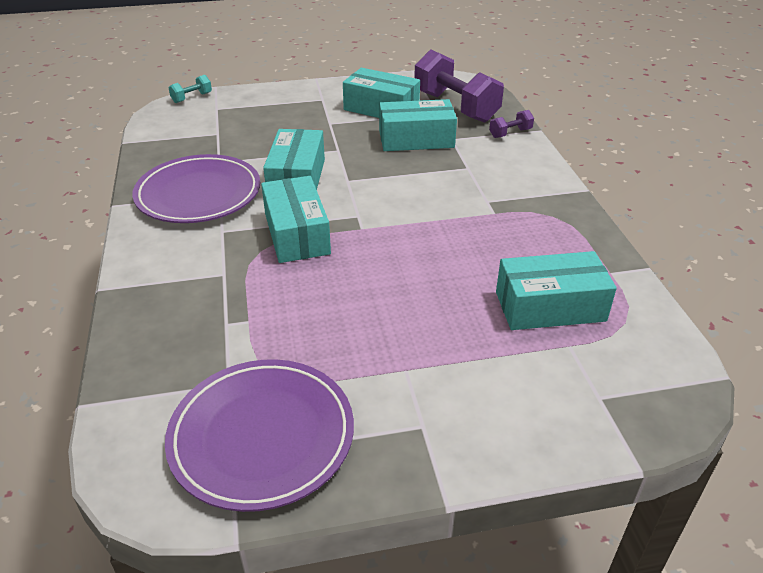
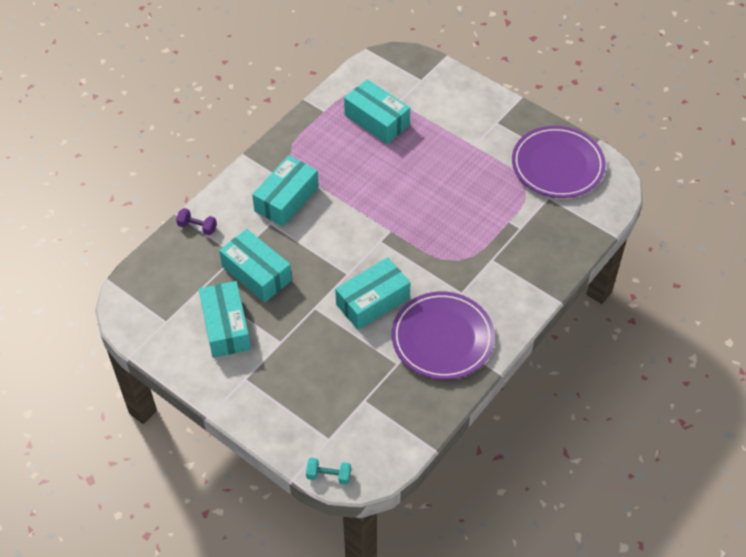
camera: 130 degrees left, 15 degrees up
turquoise box [261,176,331,263] -> turquoise box moved to [252,155,319,227]
purple dumbbell [414,50,504,123] -> none

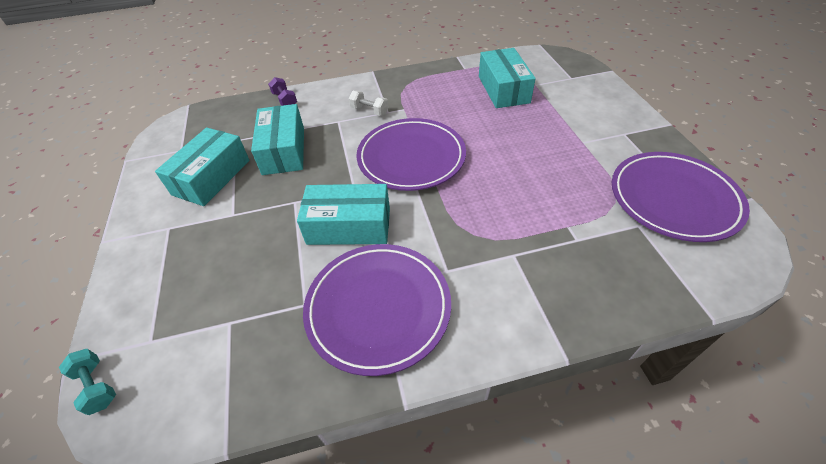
camera: 40 degrees right, 5 degrees down
turquoise box [252,155,319,227] -> white dumbbell [349,91,389,116]
none -> purple plate [357,118,466,191]

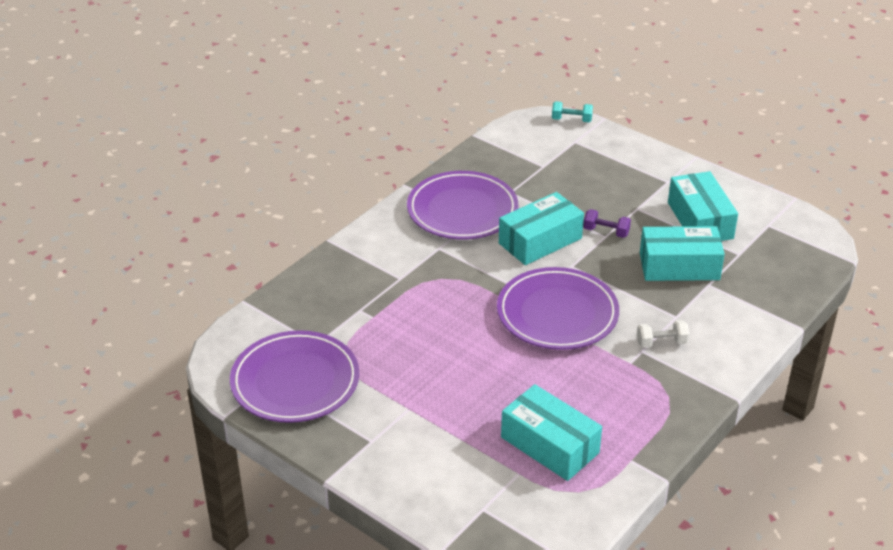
camera: 140 degrees right, 10 degrees down
turquoise box [251,104,304,175] -> turquoise box turned 45 degrees counterclockwise [640,226,725,281]
purple dumbbell [268,77,297,106] -> purple dumbbell moved to [583,209,631,238]

